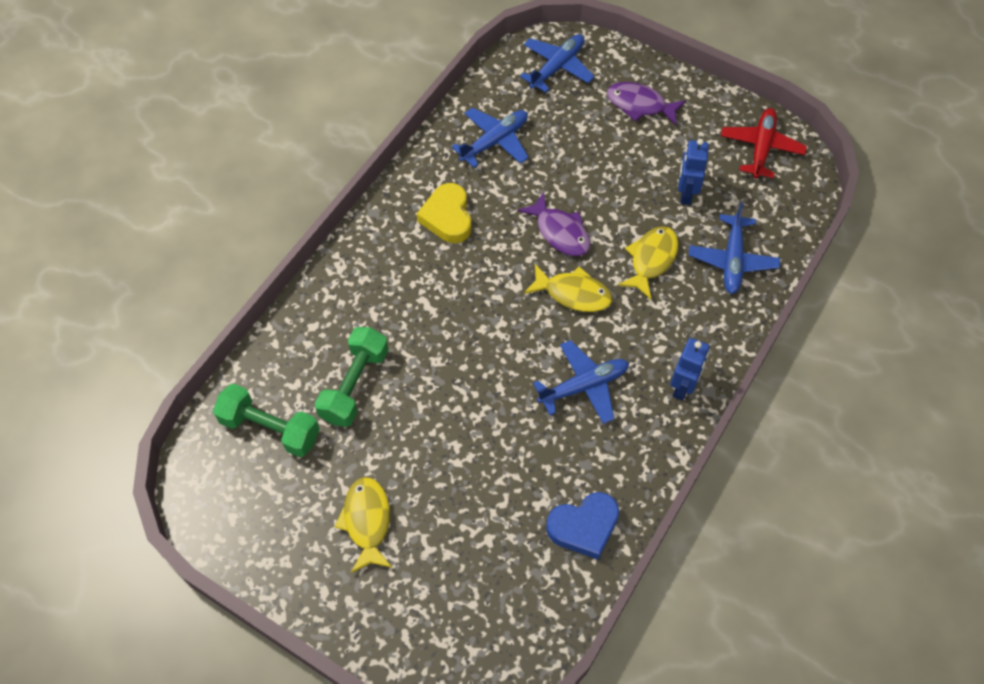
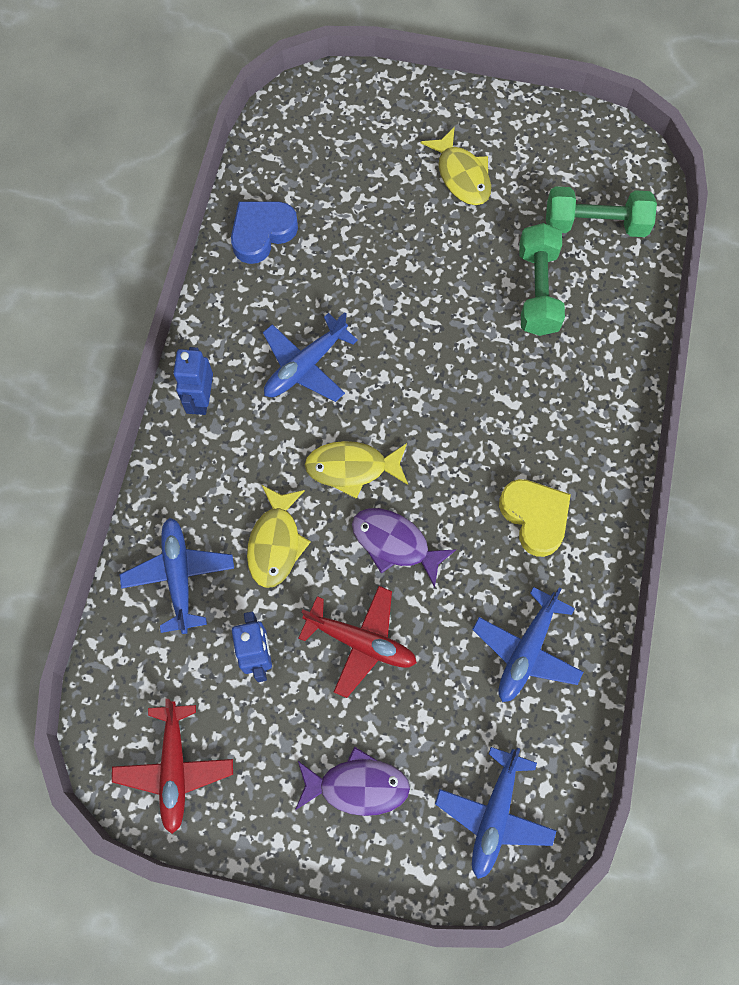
camera: 160 degrees right, 10 degrees up
none -> red plane [298,586,417,698]

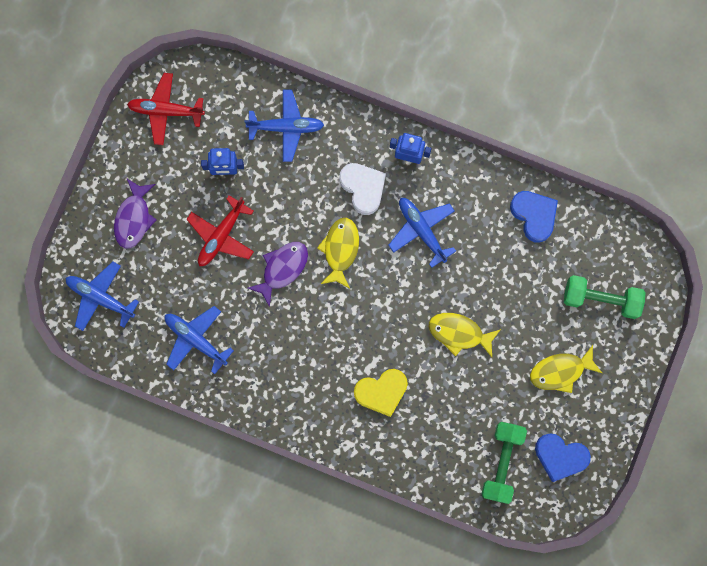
camera: 100 degrees right, 10 degrees up
yellow fish [247,485,311,588] -> yellow fish moved to [429,313,501,357]
yellow heart [499,479,571,557] -> yellow heart moved to [354,369,408,417]
green dumbbell [519,223,565,336] -> green dumbbell moved to [564,275,645,319]
none -> white heart [339,163,386,215]
none -> blue heart [535,433,591,482]

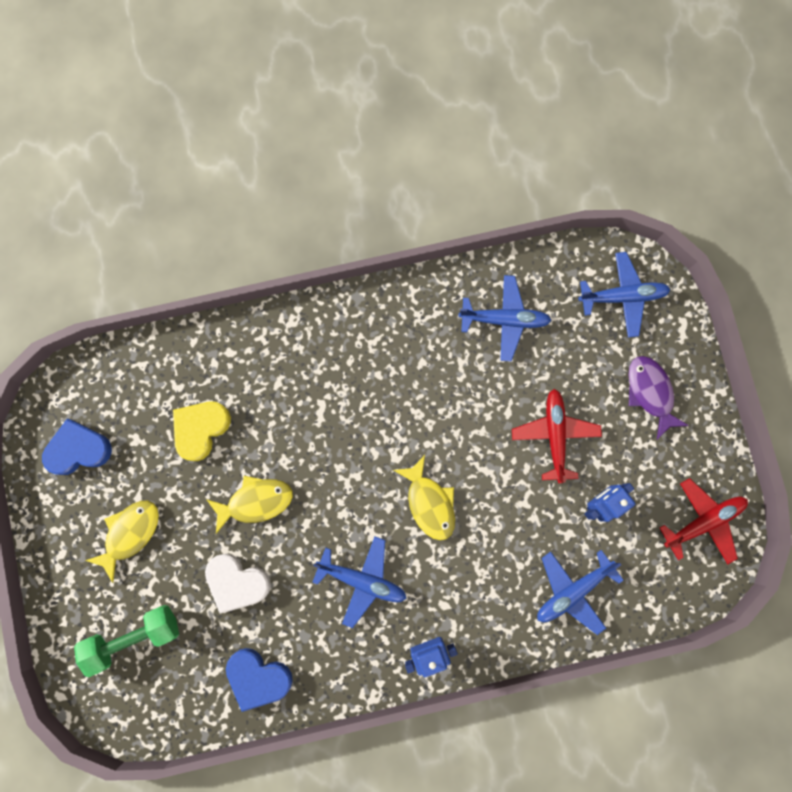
camera: 145 degrees right, 0 degrees up
purple fish [248,242,308,307] -> none
white heart [339,163,386,215] -> white heart moved to [205,554,271,614]
yellow heart [354,369,408,417] -> yellow heart moved to [173,402,231,461]
green dumbbell [482,422,527,504] -> none

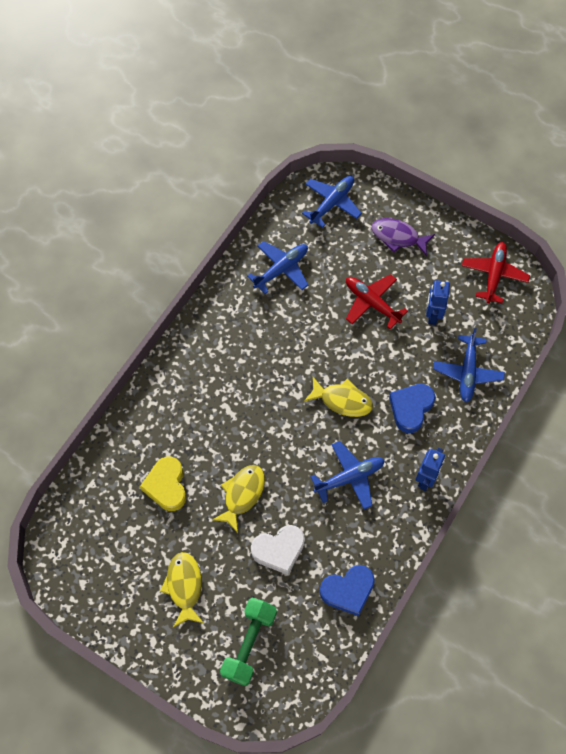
camera: 45 degrees left, 15 degrees down
blue heart [42,419,112,475] -> blue heart moved to [389,384,435,433]

